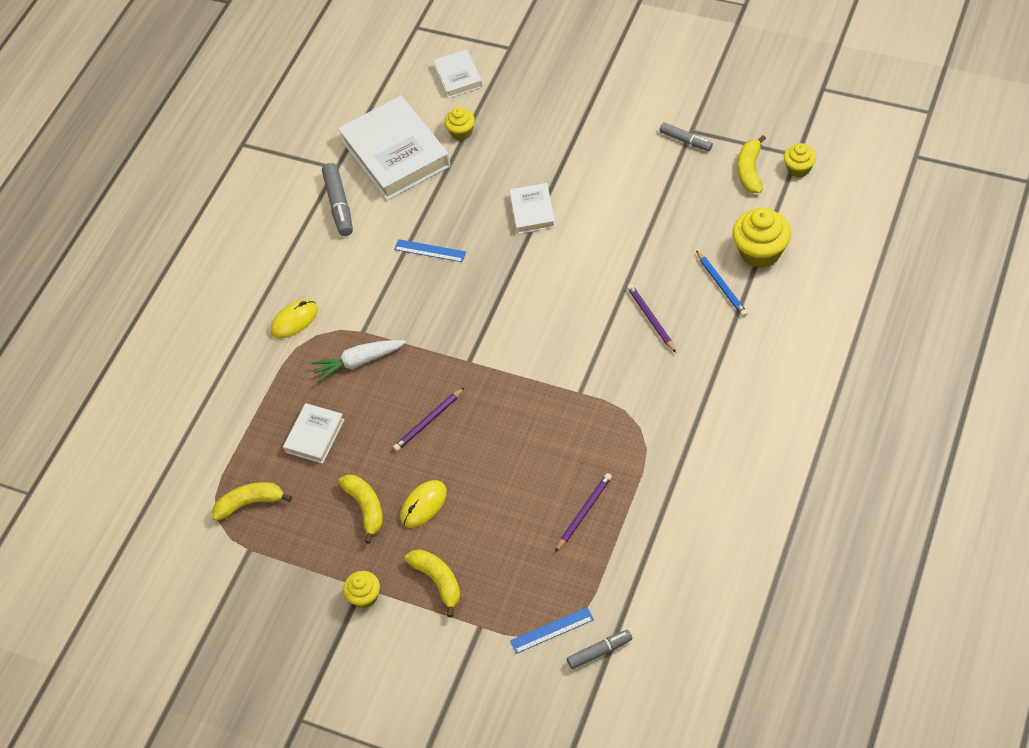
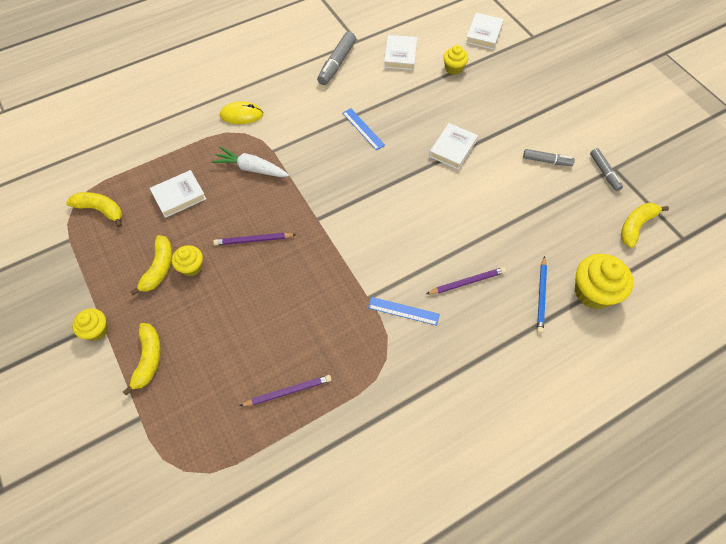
camera: 30 degrees right, 5 degrees up
white book [338,96,451,200] -> white book [384,35,417,70], size x0.50
yellow mouse [400,480,447,528] -> none
blue ruler [510,607,594,654] -> blue ruler moved to [368,297,440,326]
grey marker [567,630,632,669] -> grey marker moved to [523,149,575,166]
purple pencil [627,284,676,353] -> purple pencil turned 60 degrees clockwise [426,267,506,294]
yellow cupcake [784,143,816,177] -> yellow cupcake moved to [172,245,203,276]

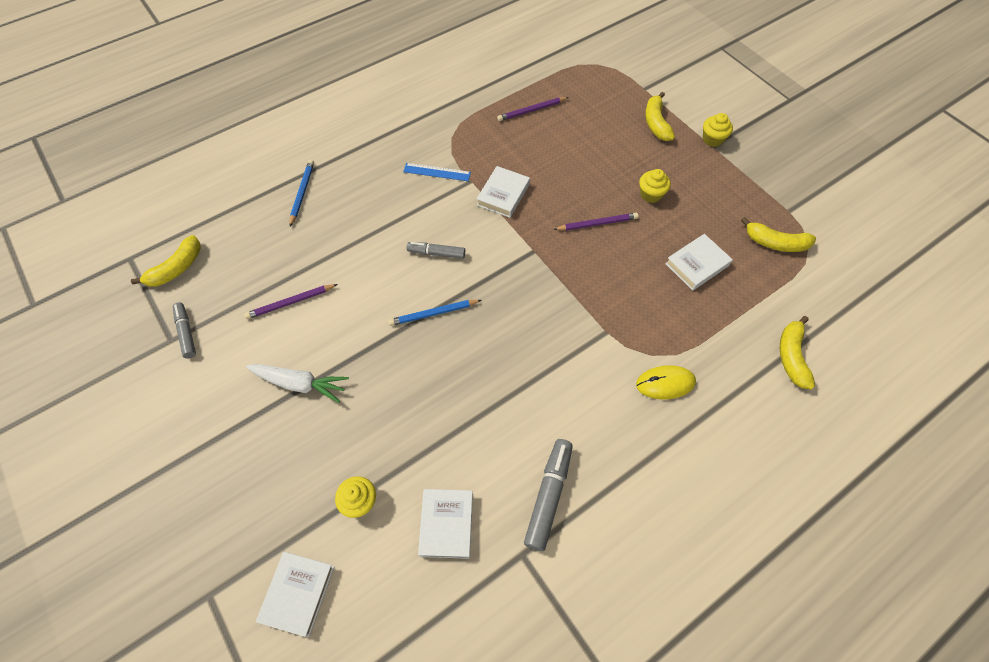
camera: 175 degrees right, 0 degrees up
yellow banana [130,235,172,296] -> yellow banana moved to [780,316,815,390]
white carrot [211,147,289,177] -> white carrot moved to [246,364,349,403]
blue ruler [343,108,385,150] -> none
purple pencil [426,267,506,294] -> purple pencil moved to [244,284,338,319]
white book [429,123,478,170] -> white book moved to [477,166,530,218]
grey marker [523,149,575,166] -> grey marker moved to [407,242,465,259]
yellow cupcake [575,254,634,309] -> none
none -> blue pencil [388,300,482,326]

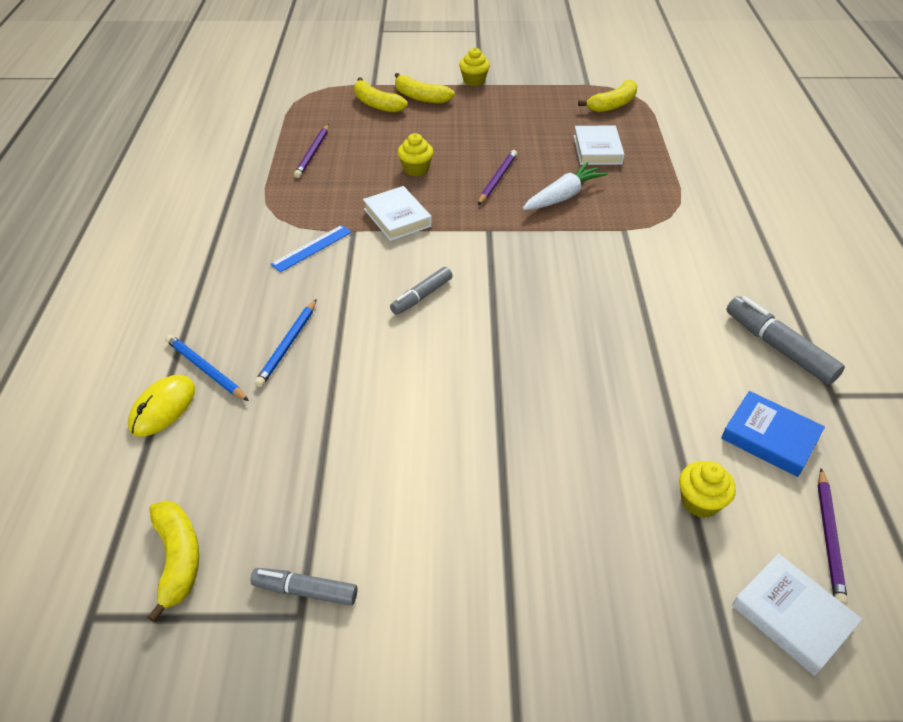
camera: 55 degrees left, 15 degrees down
purple pencil [244,284,338,319] -> purple pencil moved to [818,468,848,605]
white carrot [246,364,349,403] -> white carrot moved to [523,162,608,210]
blue pencil [388,300,482,326] -> blue pencil moved to [255,299,317,387]
white book [418,489,473,559] -> blue book [721,391,825,477]
yellow mouse [636,365,696,400] -> yellow mouse moved to [128,375,195,437]
yellow cupcake [639,169,671,203] -> yellow cupcake moved to [398,133,433,176]
yellow banana [780,316,815,390] -> yellow banana moved to [354,77,408,113]

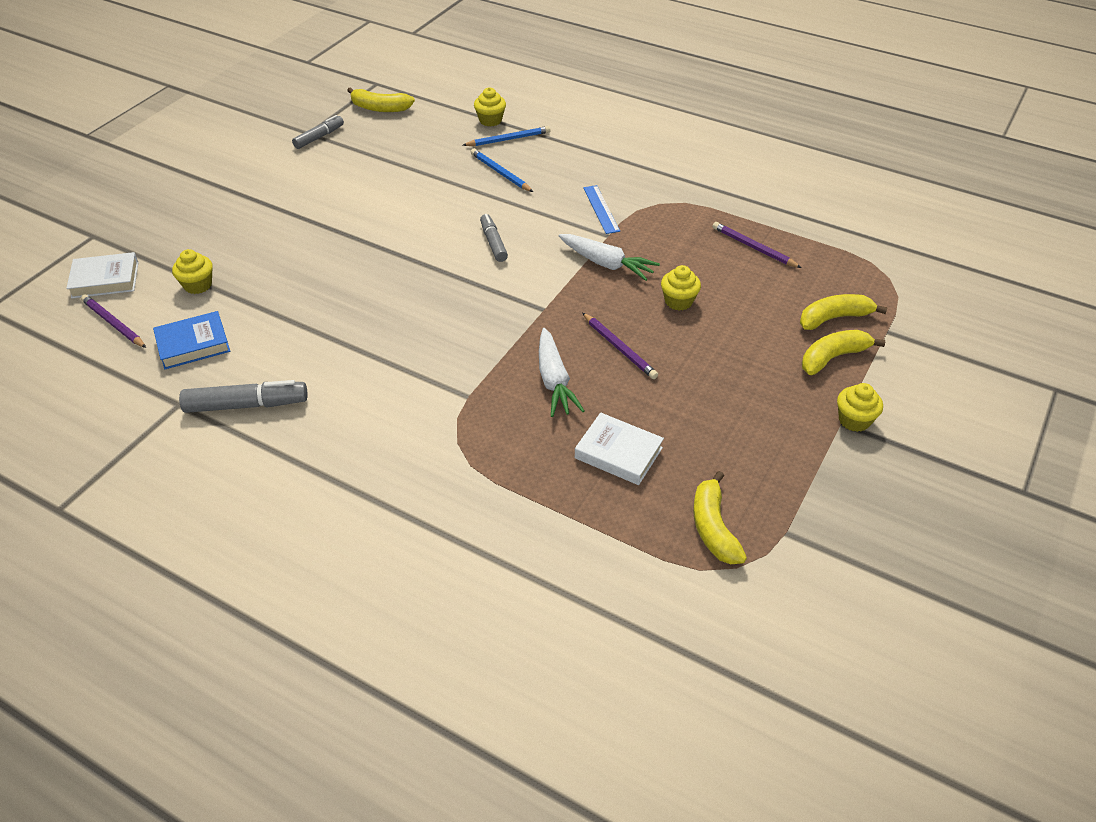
camera: 120 degrees right, 0 degrees up
yellow mouse [128,375,195,437] -> yellow cupcake [474,87,506,126]
white book [363,186,432,241] -> white carrot [559,234,660,281]

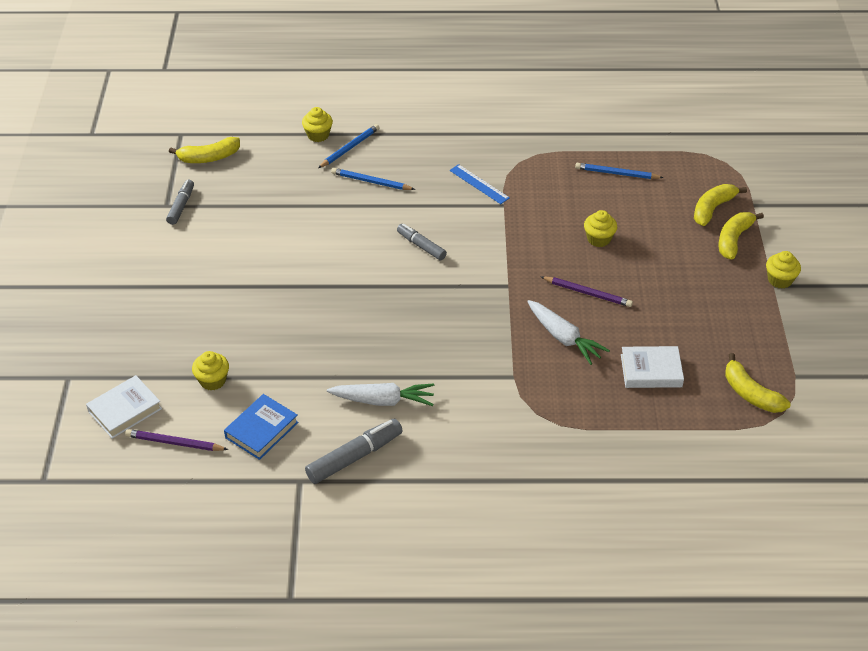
camera: 30 degrees left, 0 degrees up
white carrot [559,234,660,281] -> white carrot moved to [327,383,434,406]
purple pencil [712,222,802,268] -> blue pencil [575,163,664,179]

